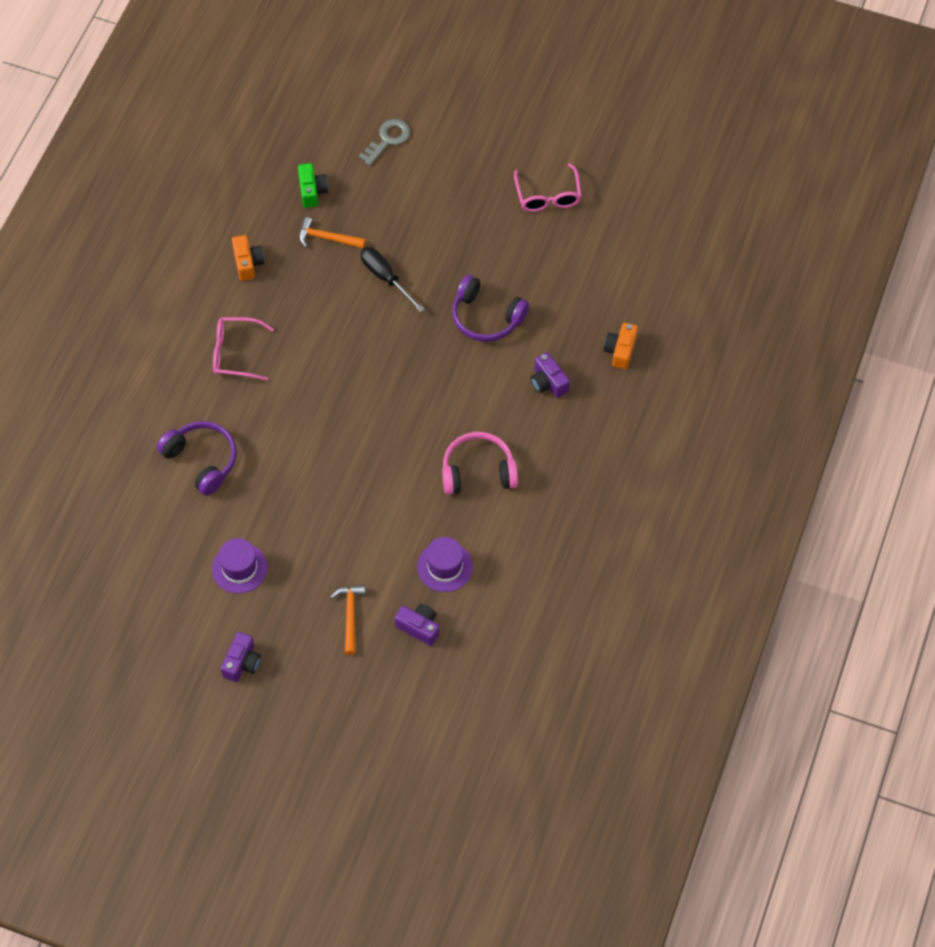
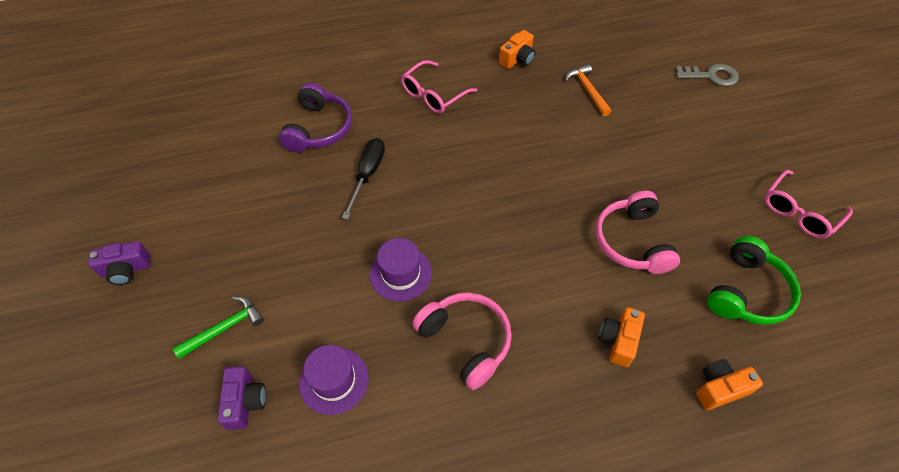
camera: 55 degrees right, 5 degrees down
purple hat [212,538,268,594] -> purple hat moved to [370,238,432,301]
pink glasses [213,317,274,381] -> pink glasses turned 105 degrees counterclockwise [401,60,477,114]
green camera [298,163,328,208] -> none
orange hammer [330,585,365,655] -> green hammer [173,297,264,359]
black screwdriver [360,247,425,312] -> black screwdriver moved to [342,138,385,220]
purple headphones [452,275,529,342] -> pink headphones [595,191,680,274]
purple camera [531,352,570,398] -> orange camera [599,307,645,367]
none -> green headphones [707,236,801,325]

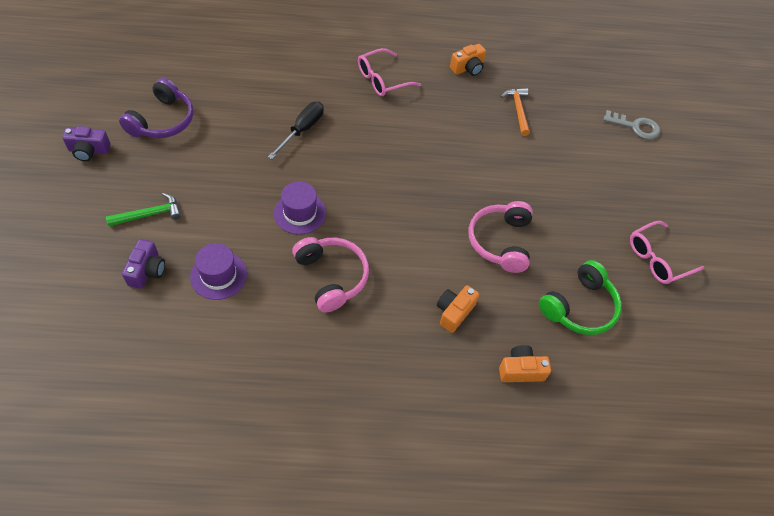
camera: 10 degrees right, 0 degrees up
purple headphones [279,83,352,152] -> purple headphones moved to [119,78,194,138]

